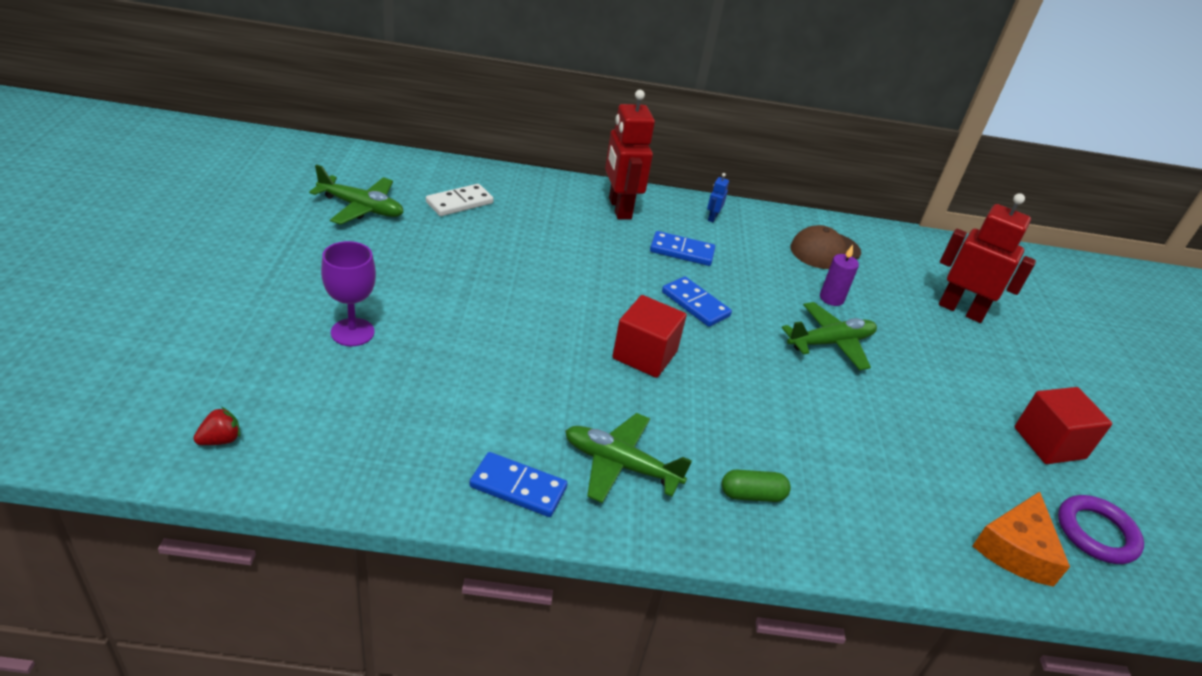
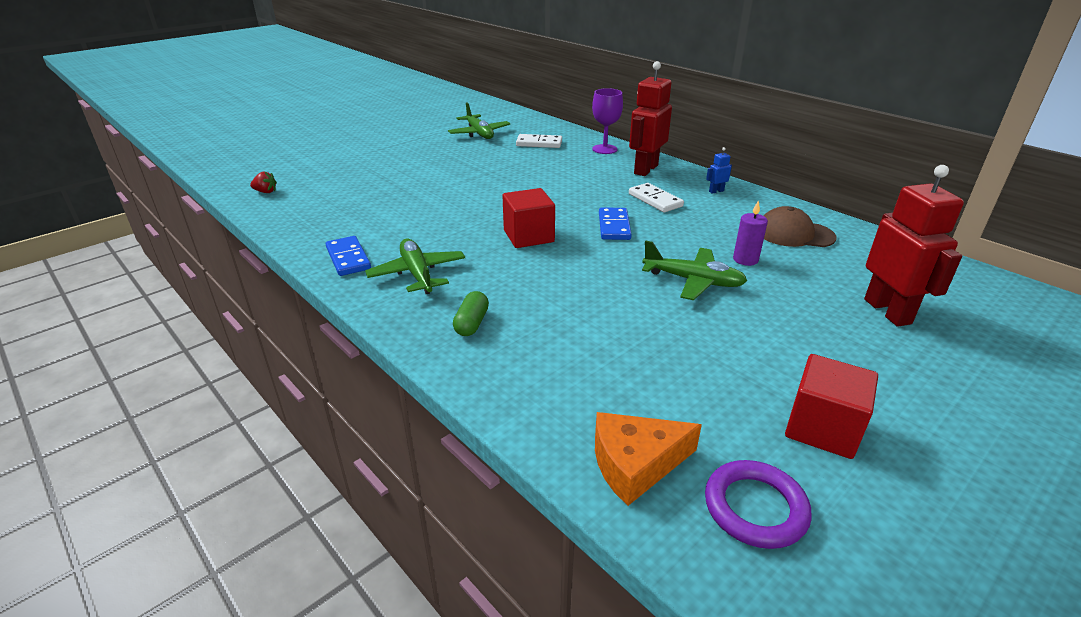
camera: 50 degrees right, 5 degrees down
purple goblet [321,241,376,346] -> purple goblet moved to [592,88,623,154]
blue domino [650,231,715,266] -> white domino [629,183,684,212]
green capsule [722,470,791,502] -> green capsule turned 60 degrees clockwise [453,291,489,336]

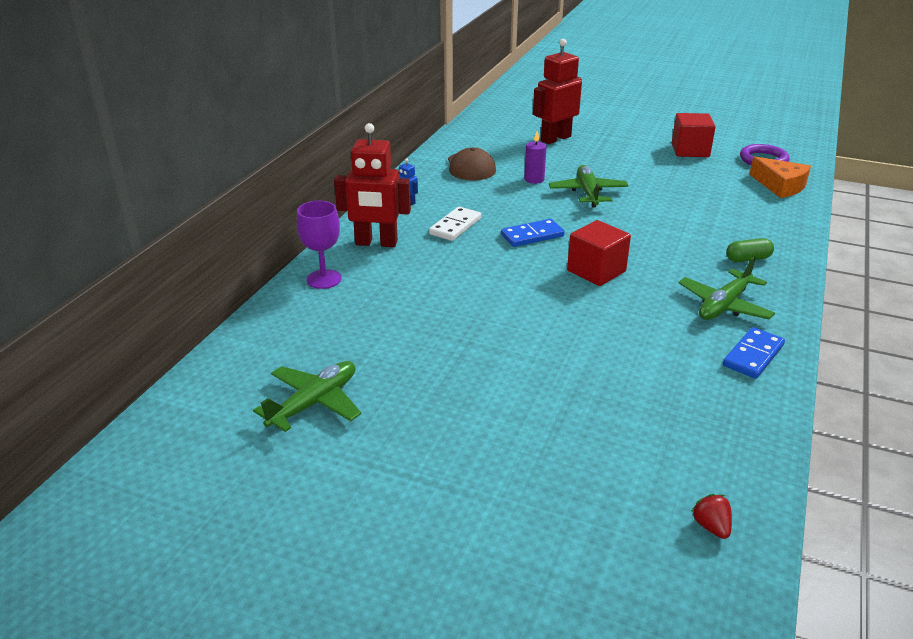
camera: 115 degrees left, 0 degrees up
white domino [516,134,562,148] -> none

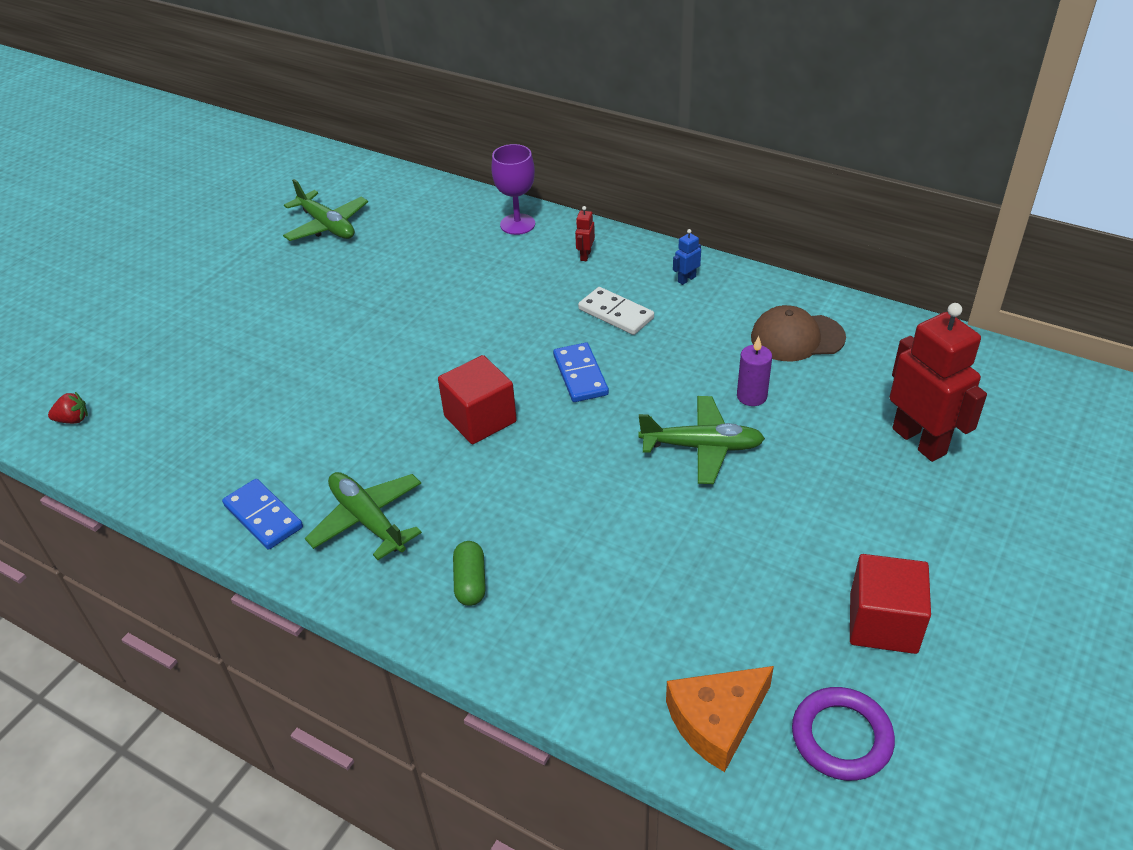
camera: 100 degrees right, 10 degrees up
red robot [334,123,411,247] -> red robot [575,206,595,261], size x0.41

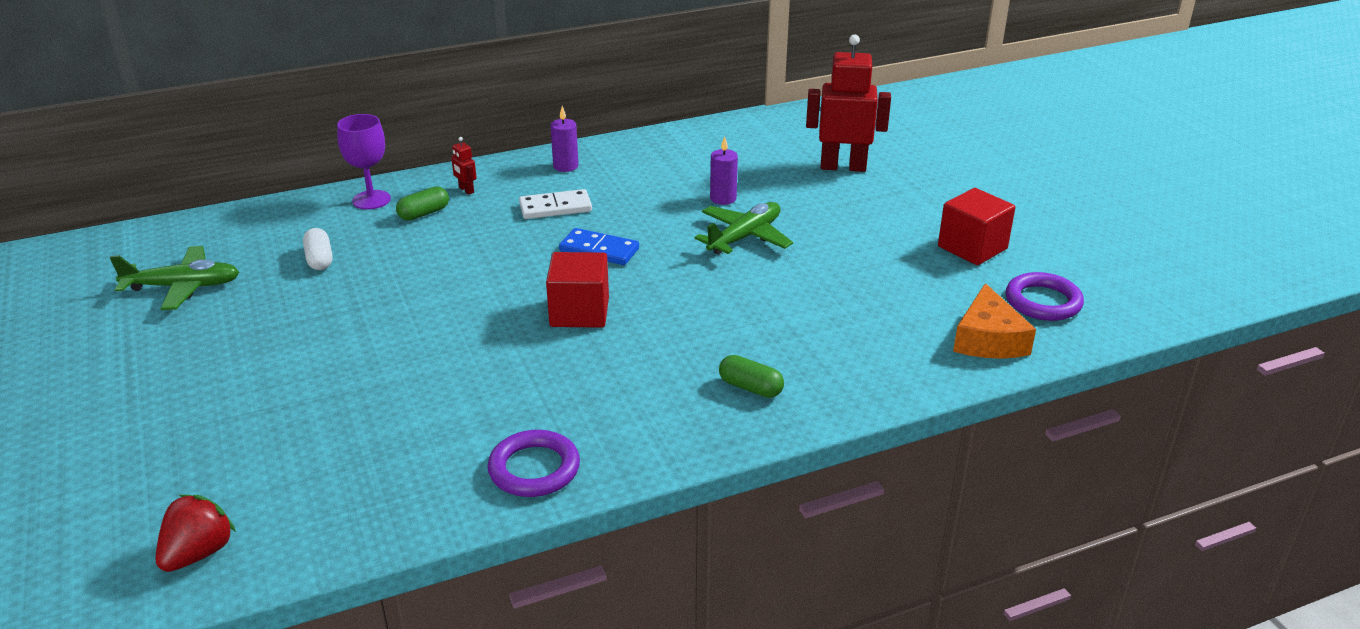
camera: 55 degrees left, 10 degrees down
red strawberry [48,392,88,424] -> red strawberry [155,495,236,572], size x1.59
blue domino [222,479,303,550] -> purple ring [488,430,580,497]
green plane [305,472,422,560] -> none
blue robot [673,229,701,285] -> purple candle [550,106,579,172]
brown cap [751,305,846,361] -> none
none -> white capsule [303,228,332,270]
none -> green capsule [396,186,449,221]

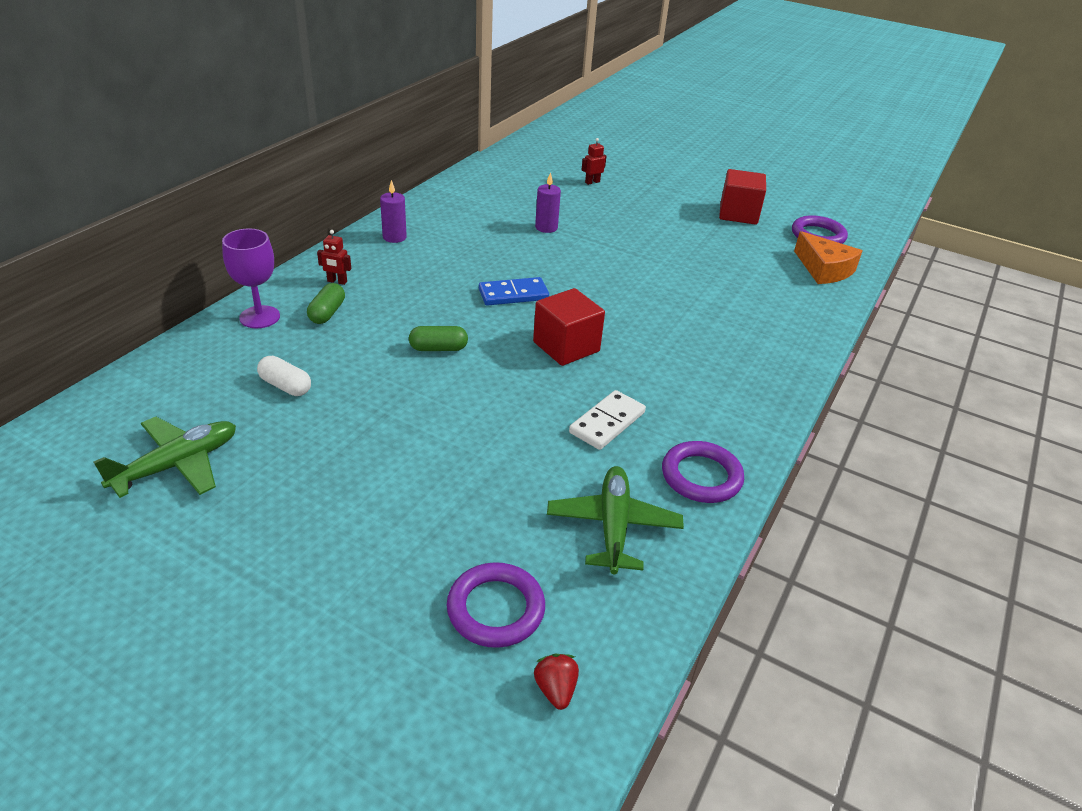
camera: 40 degrees left, 5 degrees up
red strawberry [155,495,236,572] -> red strawberry [534,654,579,710], size x0.63
white domino [519,189,592,219] -> white domino moved to [569,390,646,450]
green plane [695,202,793,255] -> green plane moved to [547,466,684,574]
green capsule [719,355,784,398] -> green capsule moved to [409,326,468,351]
red robot [806,34,891,172] -> red robot [582,138,606,185], size x0.41
none -> purple ring [447,562,545,648]

